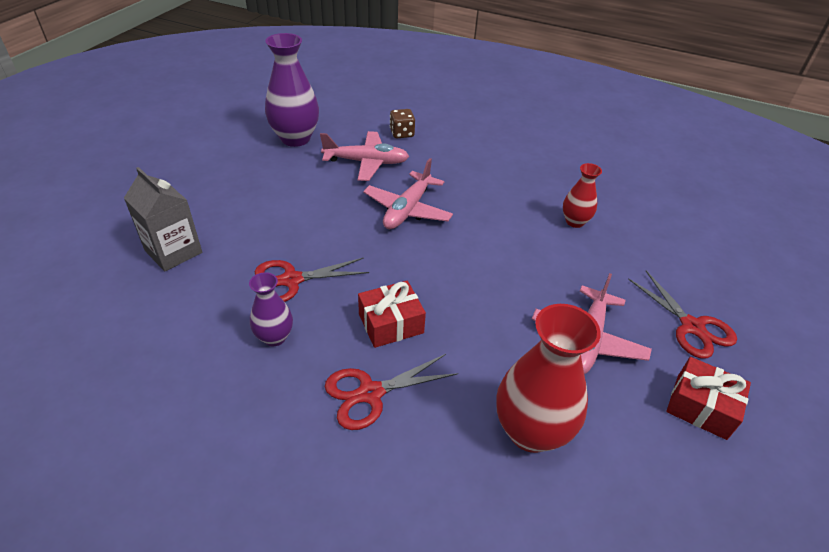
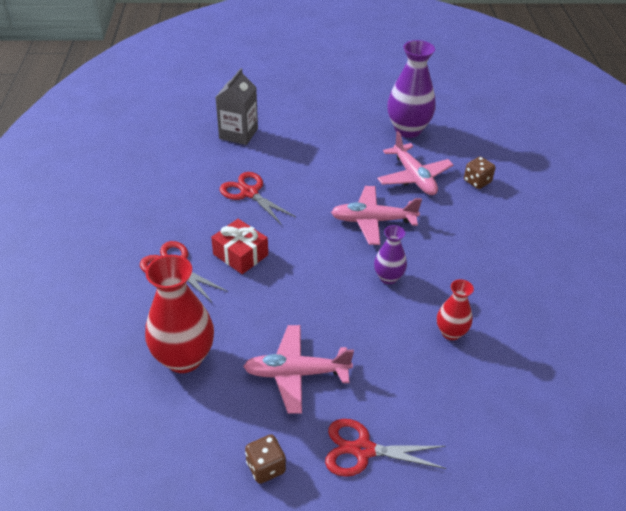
camera: 65 degrees right, 0 degrees up
purple vase [249,272,293,346] -> purple vase moved to [374,225,407,284]
red scissors [628,271,737,359] -> red scissors turned 60 degrees clockwise [325,419,447,477]
red gift [666,357,751,440] -> brown dice [245,434,286,484]

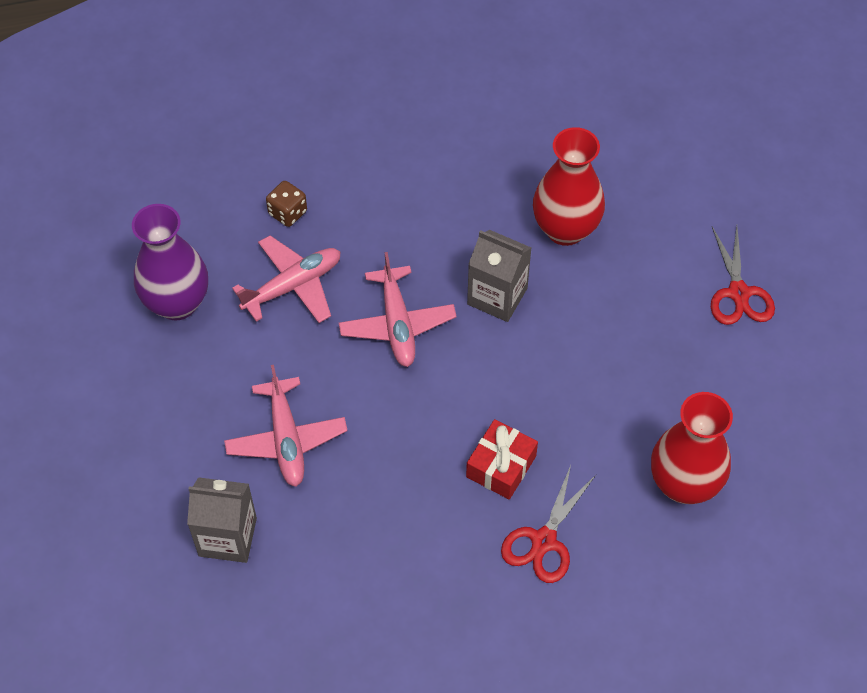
camera: 100 degrees left, 15 degrees up
red scissors [220,172,296,225] -> none
pink plane [243,325,354,414] -> pink plane moved to [224,365,348,487]
brown dice [245,434,286,484] -> none
purple vase [374,225,407,284] -> grey carton [467,230,531,322]
red vase [437,279,474,340] -> red vase [533,127,605,246], size x1.82

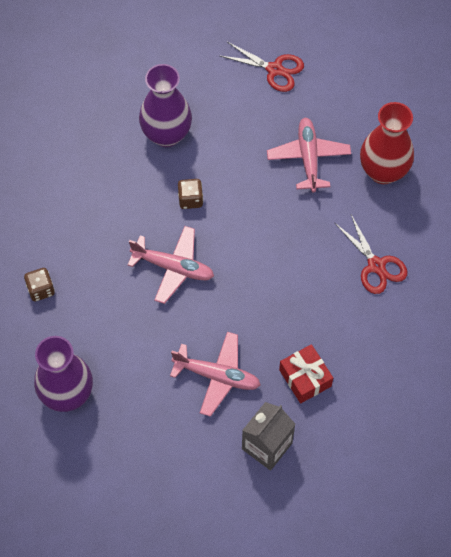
camera: 60 degrees left, 5 degrees up
pink plane [232,235,341,323] -> pink plane moved to [267,118,351,192]
red gift [466,419,538,500] -> red gift moved to [279,344,333,403]
grey carton [467,230,531,322] -> brown dice [178,179,203,209]
red vase [533,127,605,246] -> purple vase [139,64,192,147]

